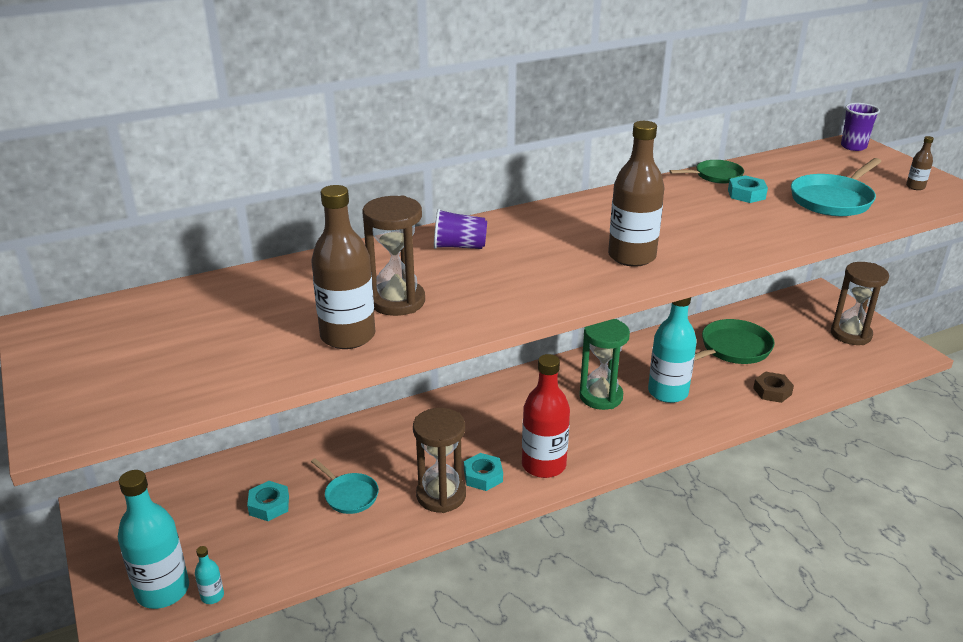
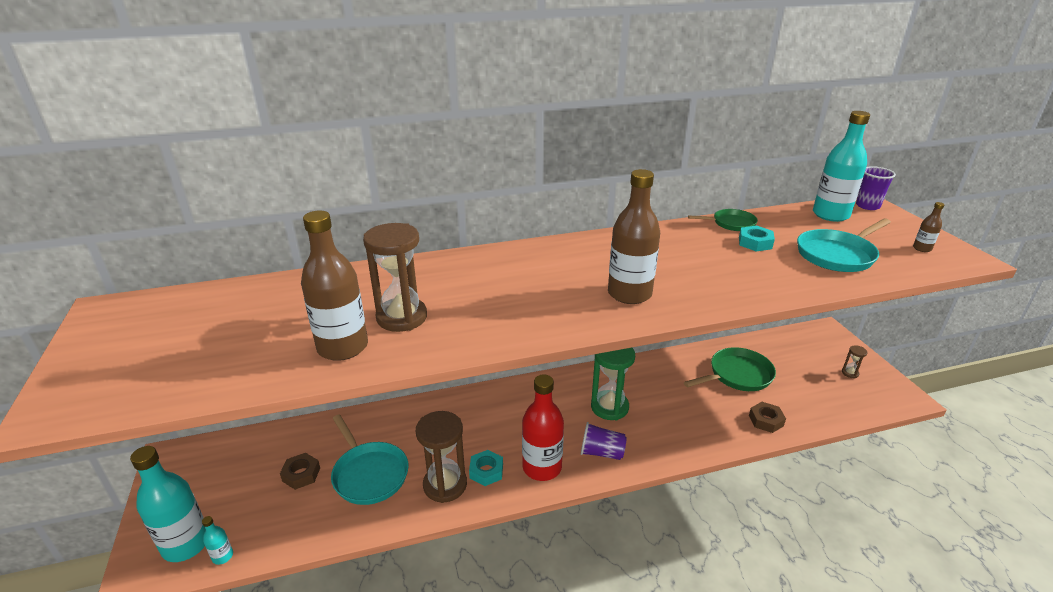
camera: 10 degrees right, 0 degrees up
turquoise nut [247,481,289,521] -> brown nut [280,453,320,490]
turquoise pan [311,458,379,514] -> turquoise pan [331,415,409,505], size x1.63
purple cup [434,209,487,249] -> purple cup moved to [581,422,627,460]
turquoise bottle [648,297,697,403] -> turquoise bottle moved to [813,111,870,222]
brown hourglass [831,262,889,345] -> brown hourglass [842,345,868,379], size x0.45

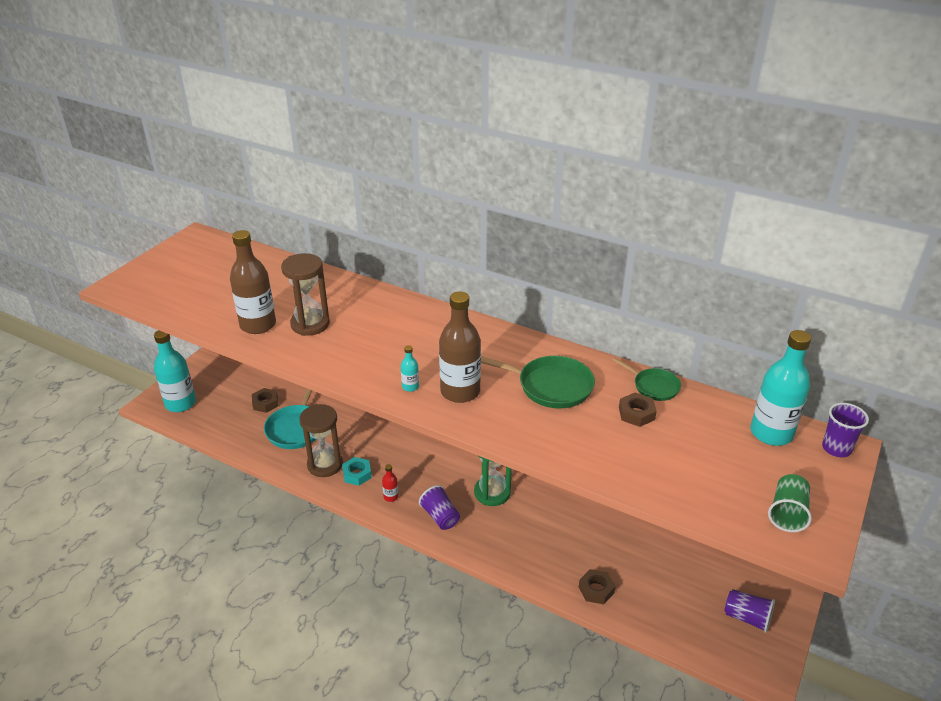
camera: 45 degrees right, 5 degrees up
turquoise bottle [202,516,233,565] -> turquoise bottle moved to [401,345,419,392]
red bottle [522,375,564,481] -> red bottle [382,464,399,502], size x0.44
green pan [684,347,776,391] -> green pan moved to [481,356,595,409]
turquoise nut [739,225,775,252] -> brown nut [619,393,657,427]
turquoise pan [797,218,891,272] -> none
brown hourglass [842,345,868,379] -> purple cup [725,589,775,633]
brown bottle [913,202,944,252] -> green cup [768,474,812,532]

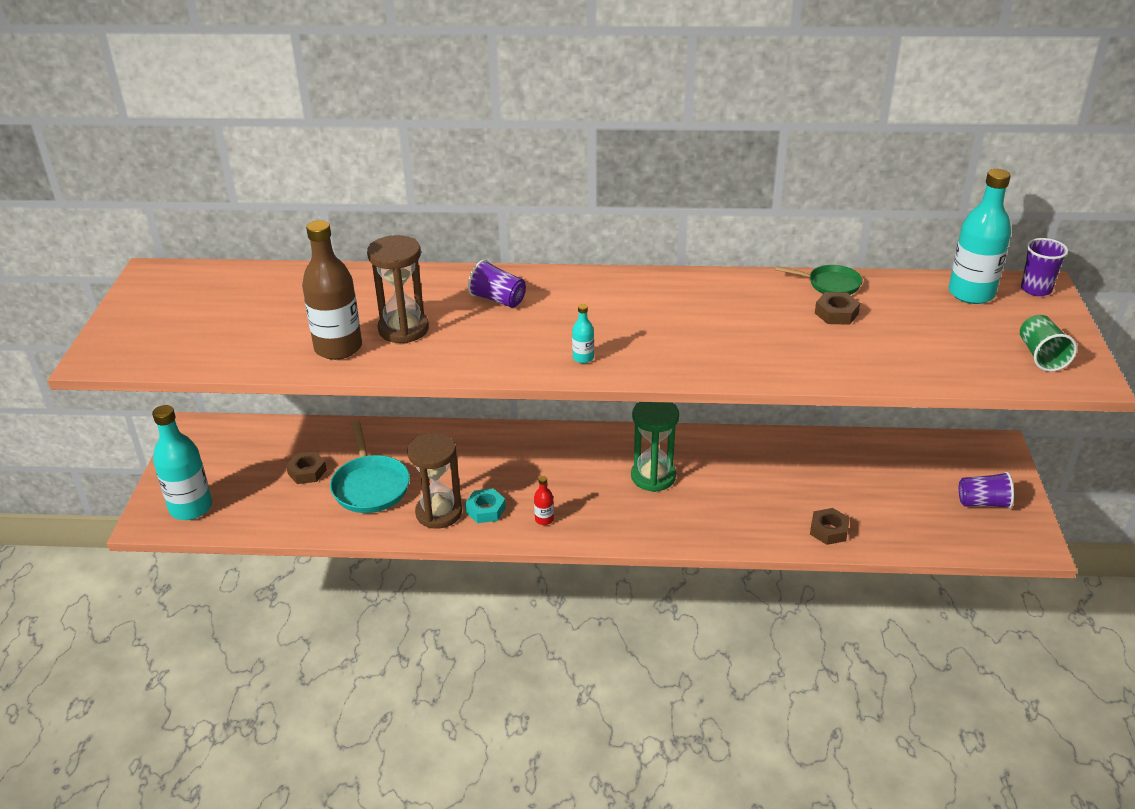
camera: 25 degrees left, 0 degrees up
purple cup [419,485,460,530] -> purple cup moved to [468,260,526,308]
brown bottle [439,291,481,403] -> none
green pan [481,356,595,409] -> none

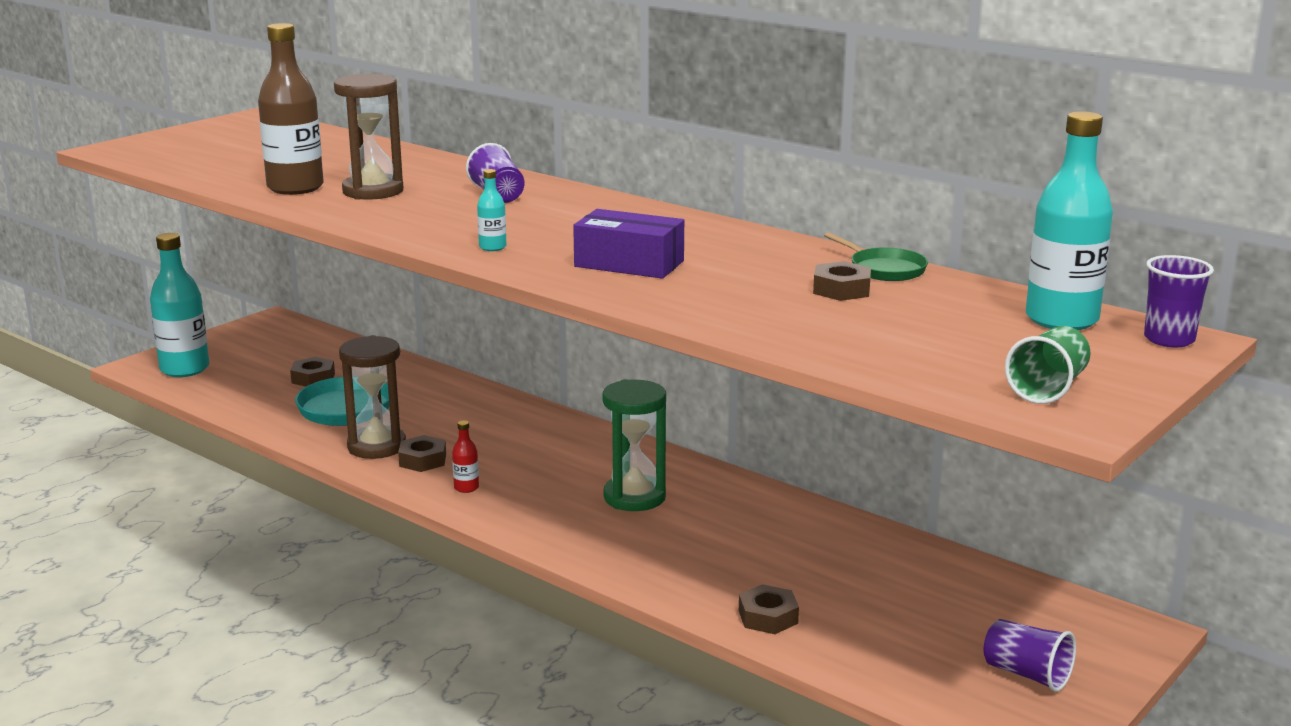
camera: 35 degrees right, 15 degrees down
turquoise nut [465,488,506,523] -> brown nut [398,435,446,472]
none -> purple box [573,209,684,279]

